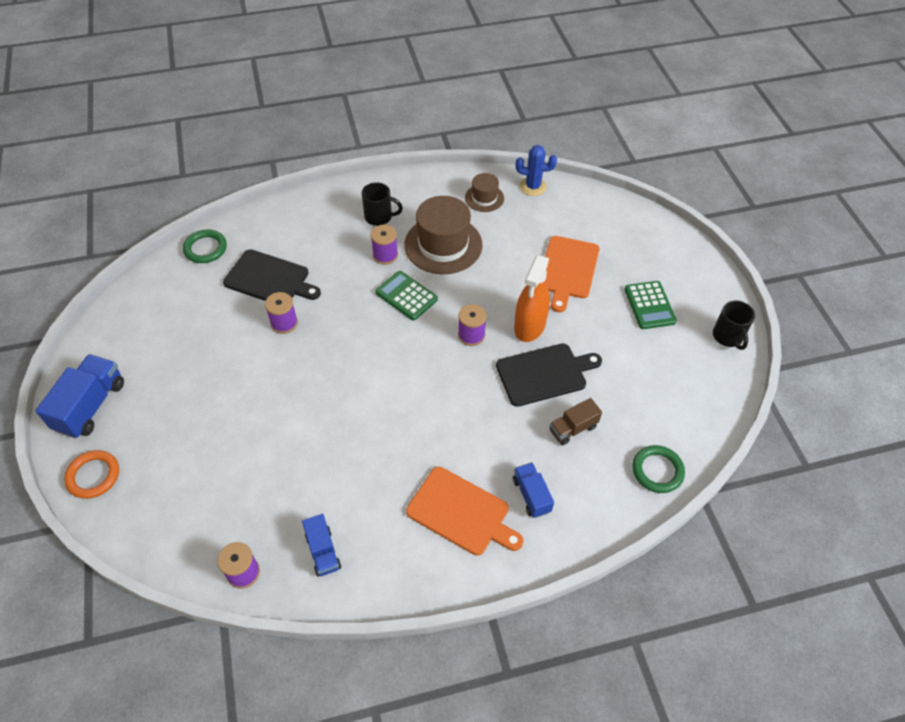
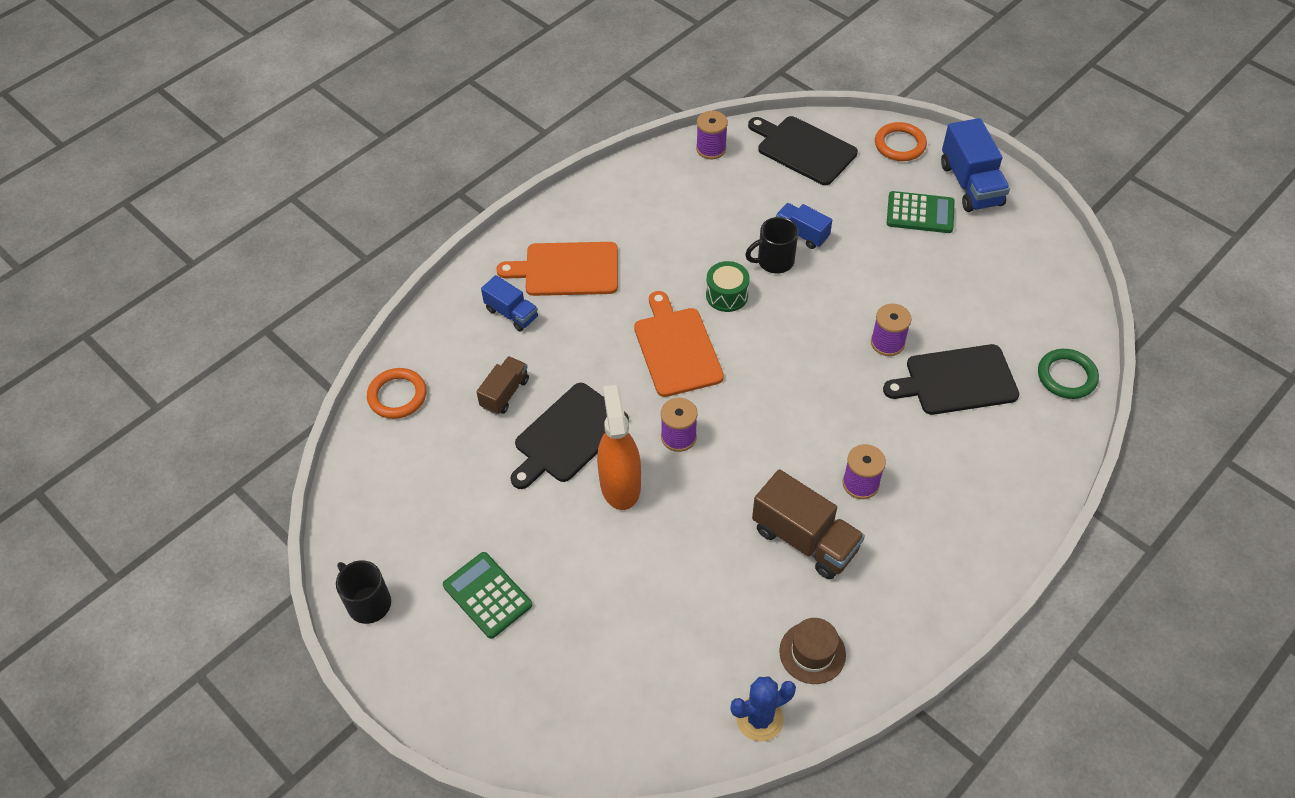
camera: 150 degrees right, 0 degrees up
blue truck [302,514,341,577] -> blue truck moved to [776,203,832,249]
black mug [362,182,403,226] -> black mug moved to [745,217,798,273]
green calculator [375,271,438,321] -> green calculator moved to [887,191,955,233]
brown hat [404,196,483,274] -> brown truck [752,469,865,579]
orange cutting board [544,236,599,312] -> orange cutting board moved to [634,291,724,397]
green ring [632,445,685,493] -> orange ring [367,368,427,419]
none -> green drum [706,261,750,312]
none -> black cutting board [748,116,858,185]

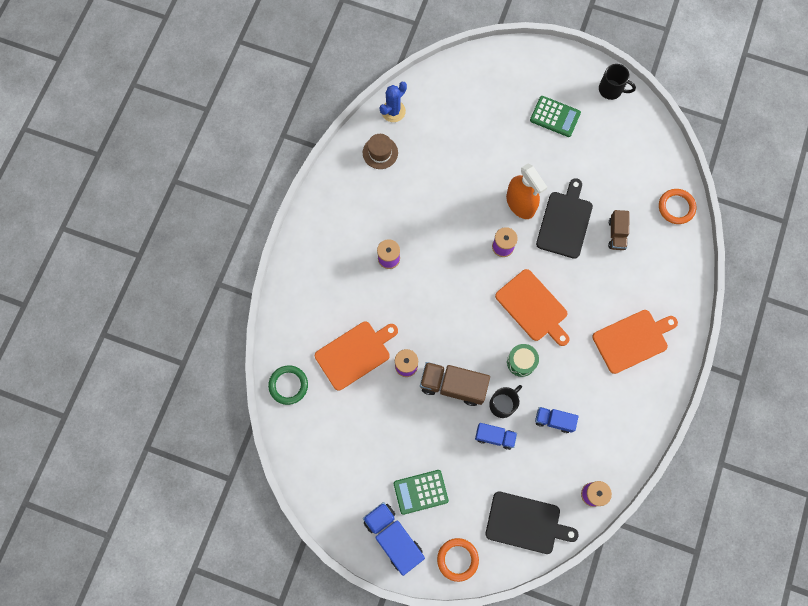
camera: 155 degrees right, 20 degrees up
blue truck [481,275,538,331] -> blue truck moved to [535,407,579,433]
brown truck [752,469,865,579] -> brown truck moved to [420,362,490,406]
black cutting board [883,344,1019,415] -> orange cutting board [315,322,398,390]

